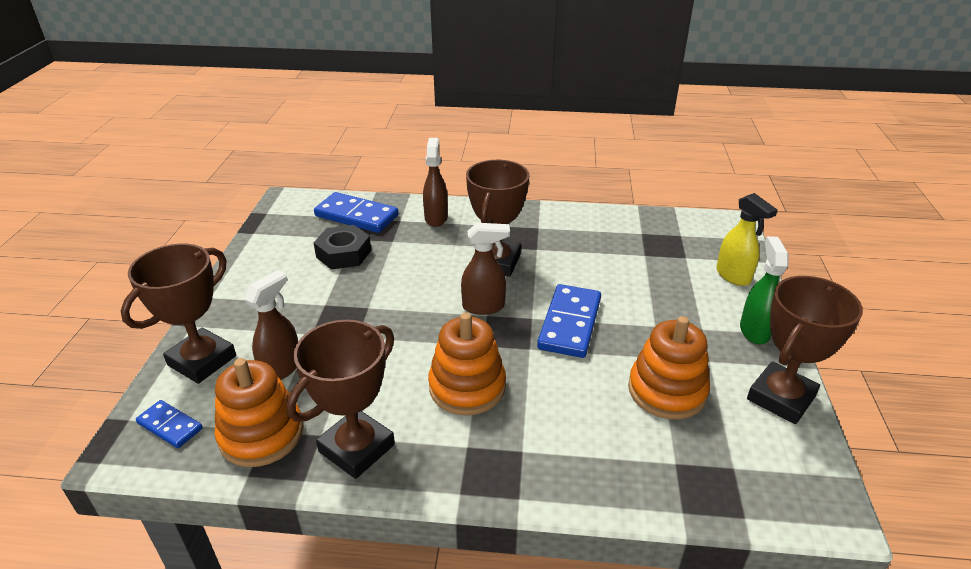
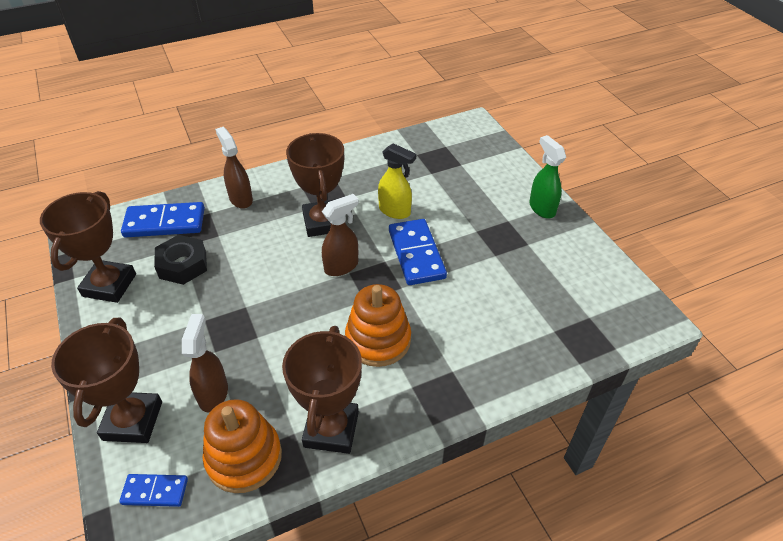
camera: 30 degrees left, 10 degrees up
orange stacking toy [628,316,710,419] -> none
yellow spray bottle [716,193,778,286] -> yellow spray bottle moved to [378,143,416,219]
brown trophy [747,276,863,424] -> brown trophy moved to [40,191,136,303]

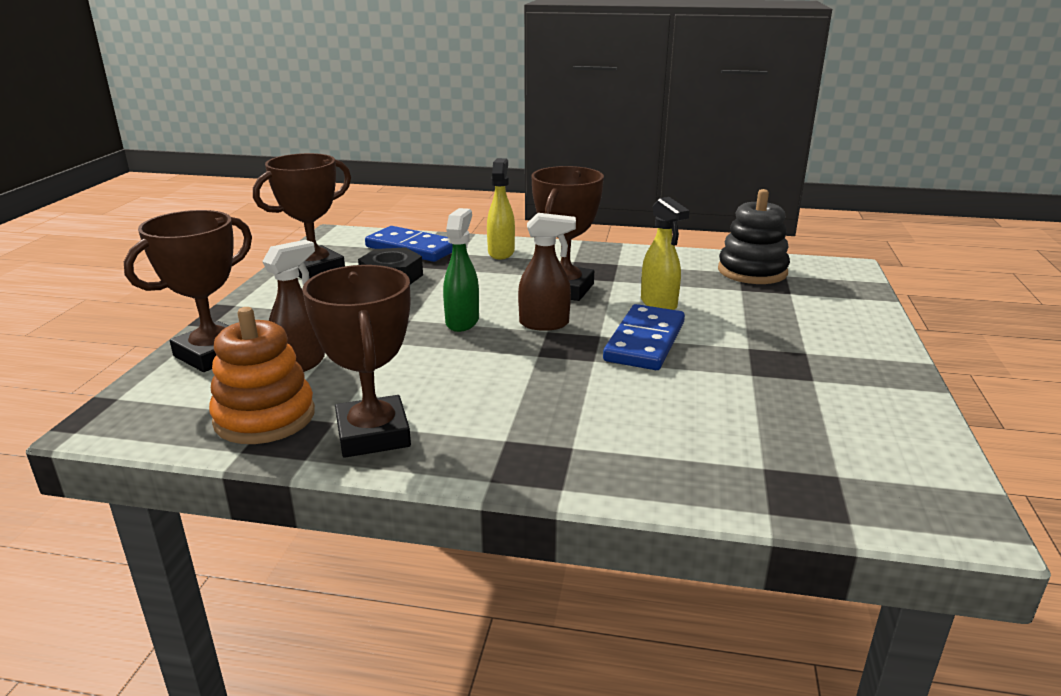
camera: 35 degrees right, 20 degrees down
blue domino [119,474,188,507] -> none
brown spray bottle [215,127,253,209] -> yellow spray bottle [487,158,515,259]
brown trophy [282,326,362,454] -> brown trophy turned 60 degrees counterclockwise [302,265,411,458]
orange stacking toy [345,284,411,367] -> none
green spray bottle [529,135,566,219] -> green spray bottle moved to [443,208,479,332]
none -> black stacking toy [718,189,790,284]

